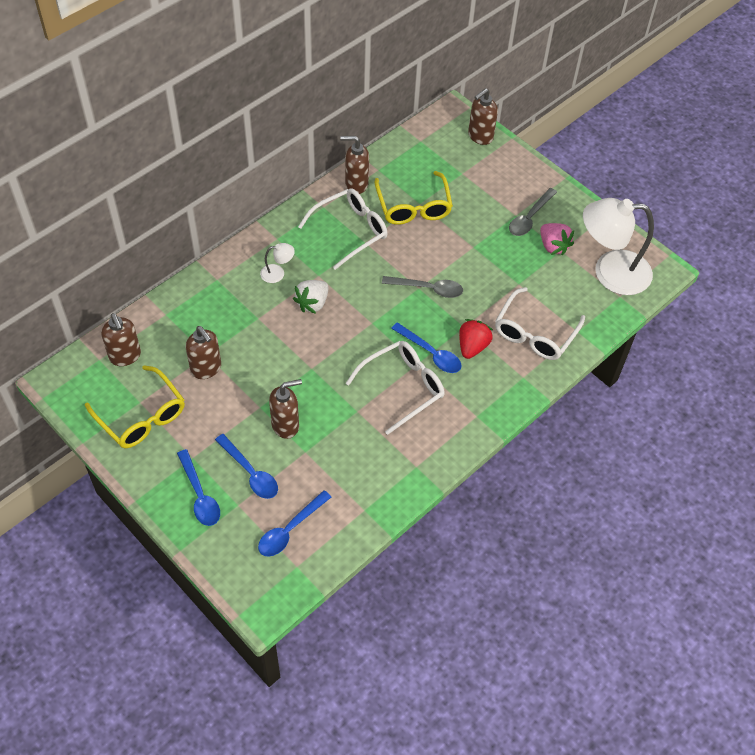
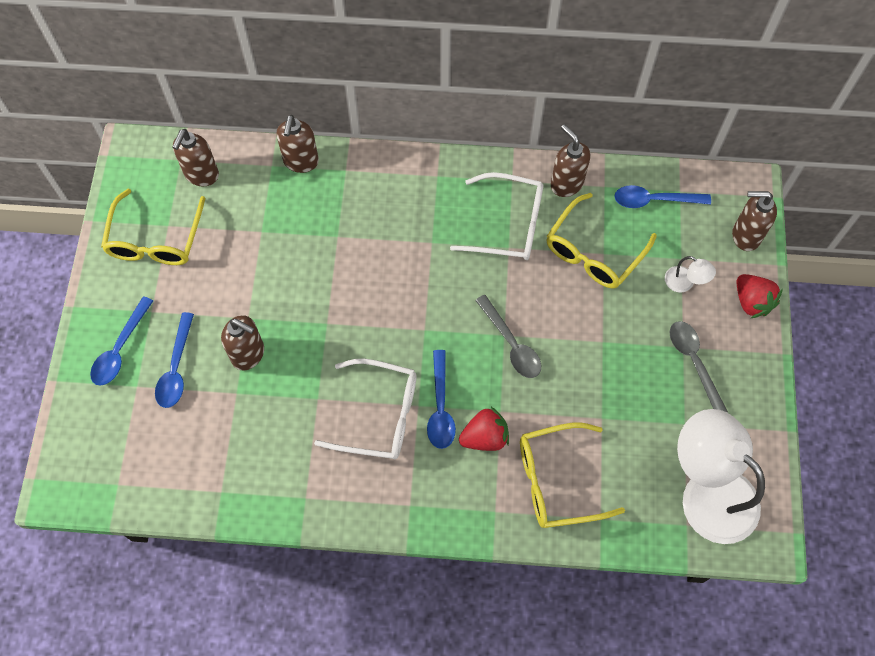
camera: 50 degrees right, 10 degrees up
brown soap dispenser [186,326,221,379] -> brown soap dispenser moved to [276,115,319,173]
blue spoon [258,490,331,557] -> blue spoon moved to [614,185,711,208]
white lamp [260,243,295,283] -> white lamp moved to [665,256,716,292]
white strawberry [293,280,329,314] -> none
white glasses [495,287,585,360] -> yellow glasses [520,422,625,528]
grey spoon [509,188,557,236] -> grey spoon turned 75 degrees clockwise [669,321,728,412]
pink strawberry [540,223,574,256] -> none
none -> red strawberry [736,274,783,319]

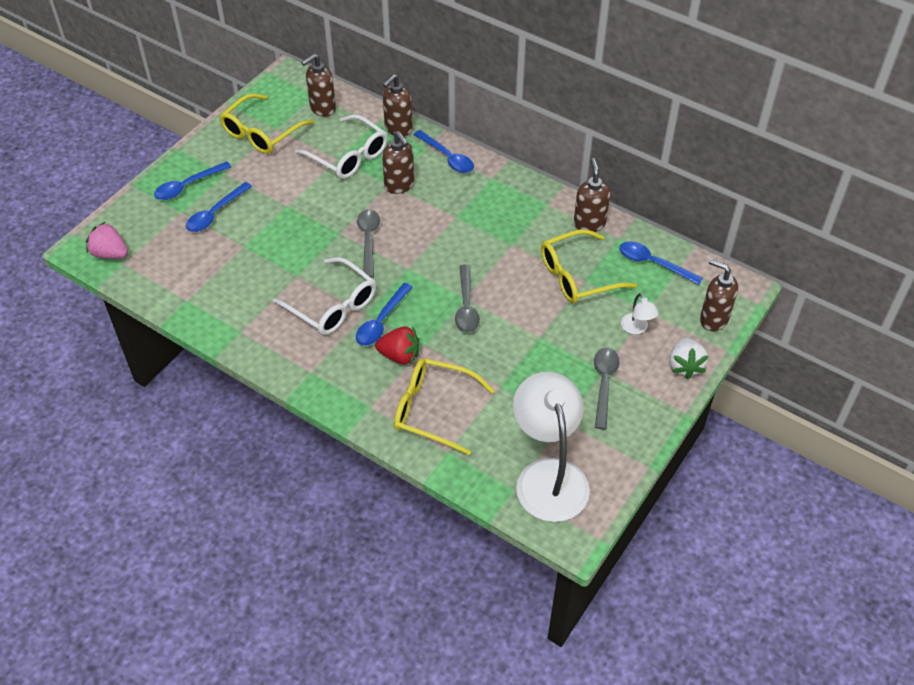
camera: 30 degrees right, 15 degrees down
brown soap dispenser [221,315,264,370] -> brown soap dispenser moved to [382,131,414,194]
white glasses [450,172,543,260] -> white glasses moved to [295,114,388,179]
red strawberry [736,274,783,319] -> white strawberry [669,337,708,379]
none -> pink strawberry [86,222,128,259]
none -> grey spoon [357,209,380,278]
none -> blue spoon [413,130,474,173]

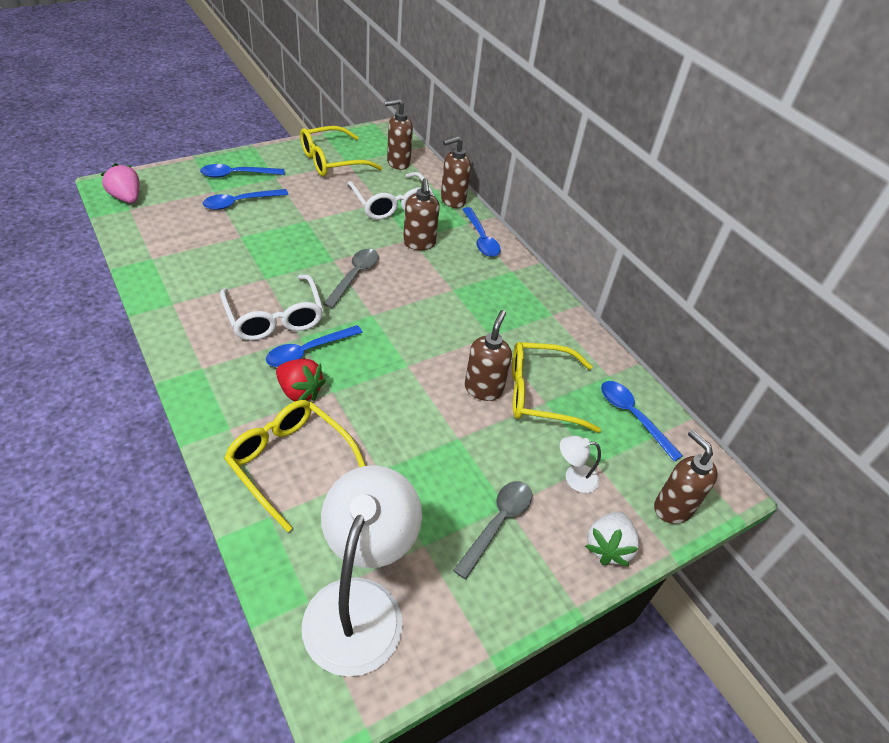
camera: 20 degrees right, 5 degrees down
grey spoon [455,264,480,333] -> none
brown soap dispenser [574,158,610,232] -> brown soap dispenser moved to [464,310,512,401]
white lamp [621,293,659,334] -> white lamp turned 90 degrees clockwise [560,436,601,493]

